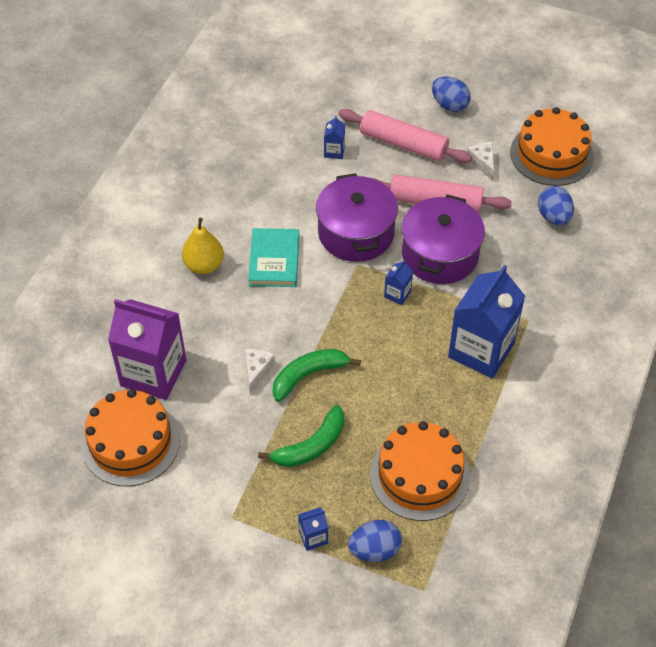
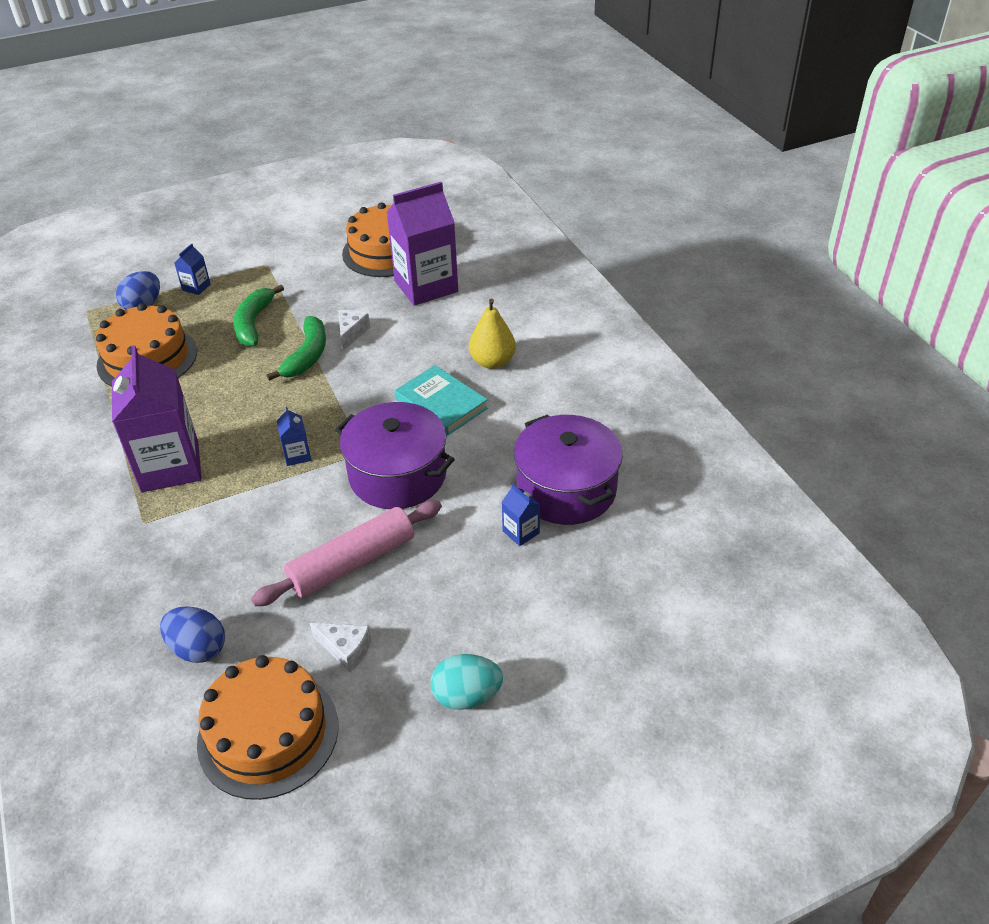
camera: 135 degrees right, 10 degrees down
white cheese [245,349,275,394] -> white cheese turned 135 degrees counterclockwise [338,310,370,351]
pink rolling pin [339,109,472,163] -> none
purple pot [402,195,485,284] -> purple pot moved to [514,414,623,525]
blue egg [432,77,471,112] -> turquoise egg [431,654,503,710]
blue carton [448,265,525,378] -> purple carton [112,345,202,492]

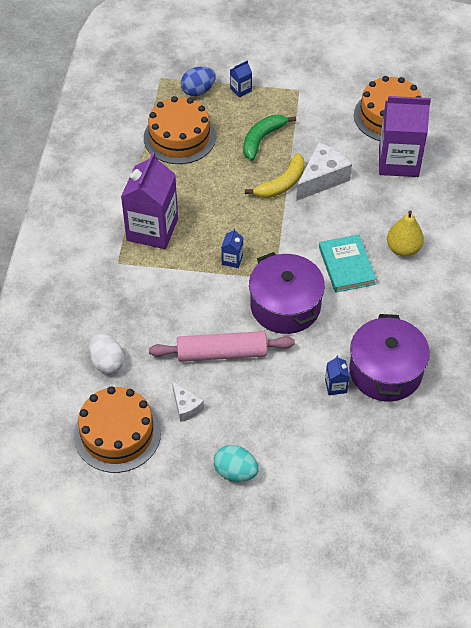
camera: 30 degrees right, 10 degrees up
blue egg [160,606,225,663] -> white egg [89,334,124,374]
green banana [266,316,326,381] -> yellow banana [245,153,305,198]
white cheese [338,310,370,351] -> white cheese [296,142,352,201], size x1.79

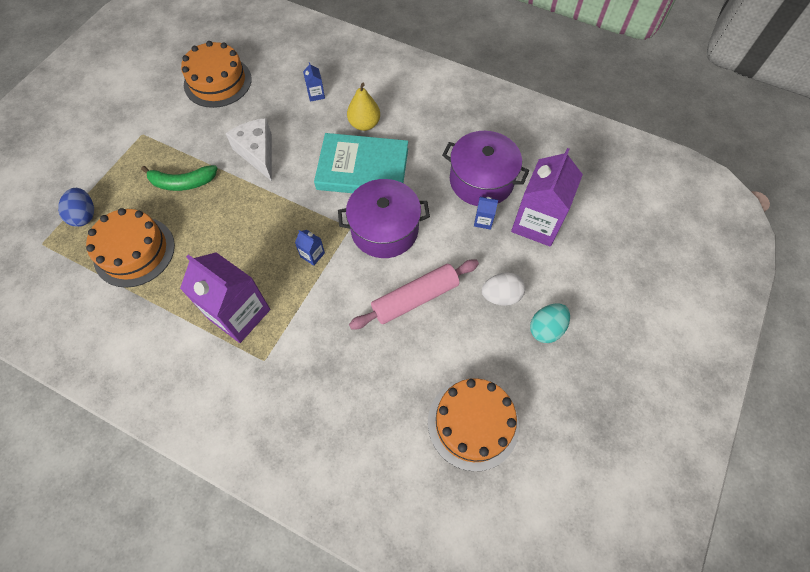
camera: 70 degrees left, 10 degrees up
white egg [89,334,124,374] -> white egg moved to [482,272,525,306]
pink rolling pin [149,331,295,362] -> pink rolling pin turned 45 degrees clockwise [349,260,479,329]
white cheese [172,381,204,422] -> none
blue carton [230,60,252,97] -> blue carton moved to [303,62,325,102]
green banana [243,115,296,161] -> green banana turned 60 degrees counterclockwise [141,165,217,191]
yellow banana [245,153,305,198] -> none
turquoise book [319,235,376,293] -> turquoise book [314,133,408,193], size x1.56
purple carton [379,96,431,177] -> purple carton moved to [511,148,583,247]

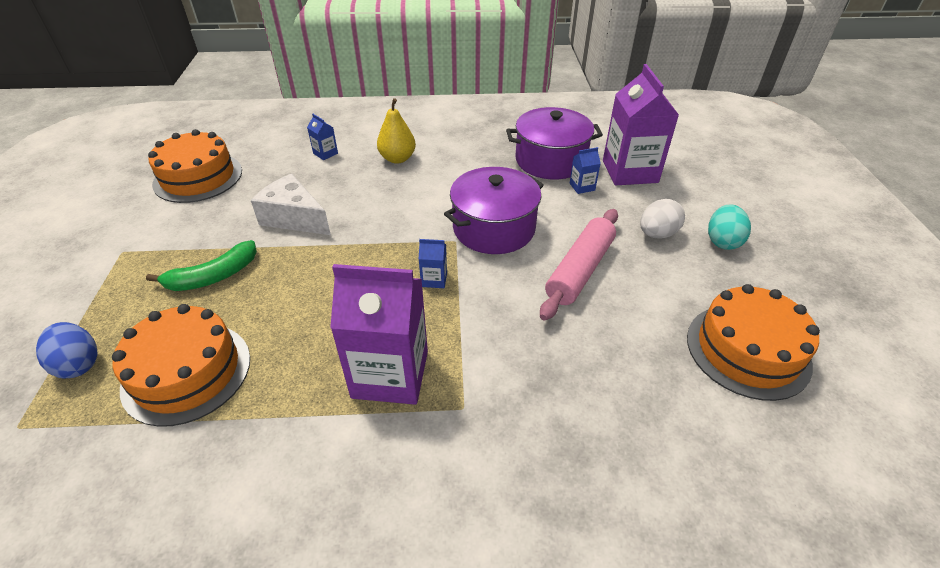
camera: 30 degrees left, 20 degrees down
turquoise book [314,133,408,193] -> none

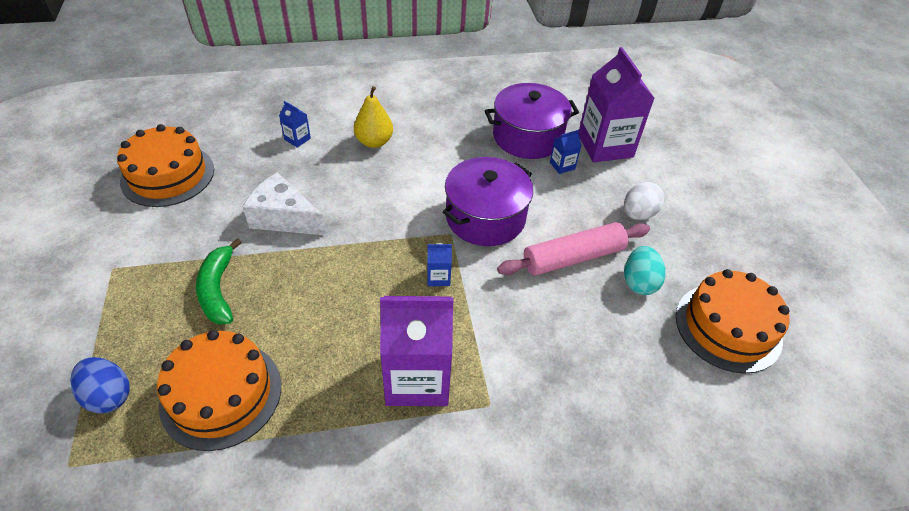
camera: 10 degrees left, 5 degrees up
green banana [146,240,257,291] -> green banana turned 120 degrees clockwise [196,238,242,325]
pink rolling pin [540,209,618,321] -> pink rolling pin turned 45 degrees clockwise [497,222,650,276]
turquoise egg [708,204,751,250] -> turquoise egg moved to [624,246,666,295]

